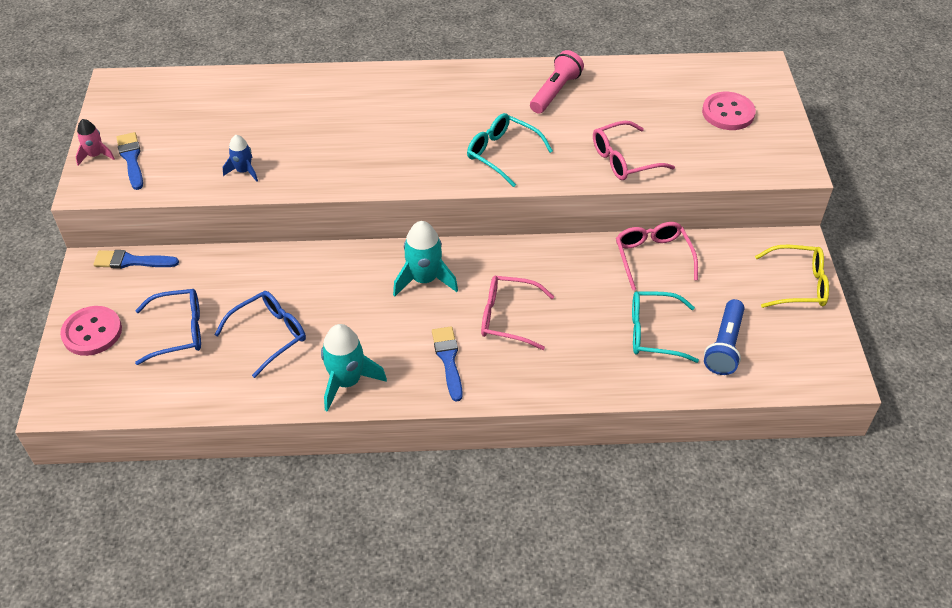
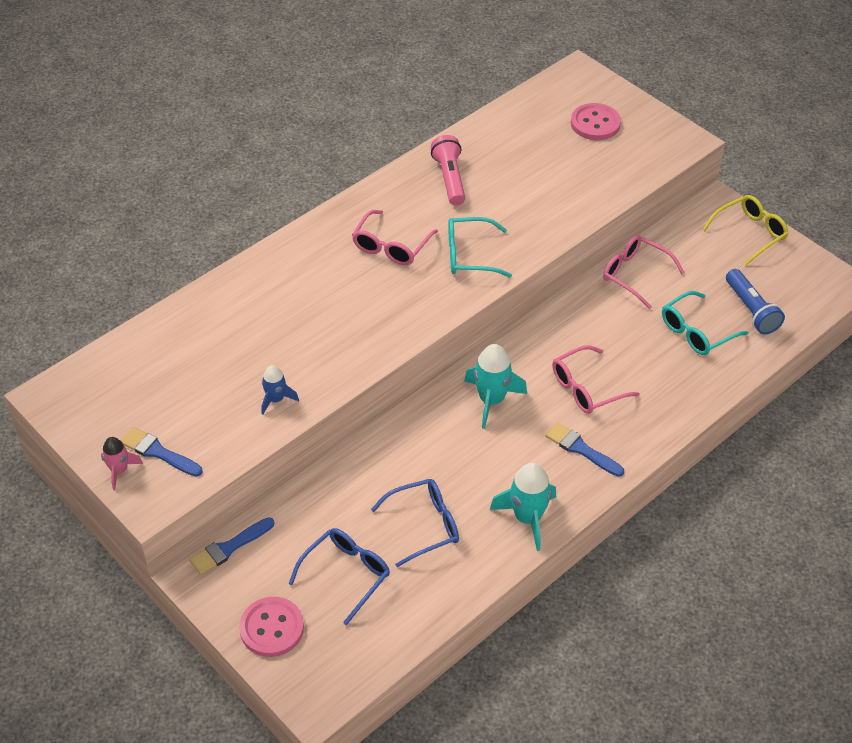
camera: 40 degrees left, 0 degrees up
blue glasses [215,291,306,378] -> blue glasses turned 60 degrees clockwise [371,479,459,567]
pink glasses [593,121,675,180] -> pink glasses moved to [352,210,438,265]

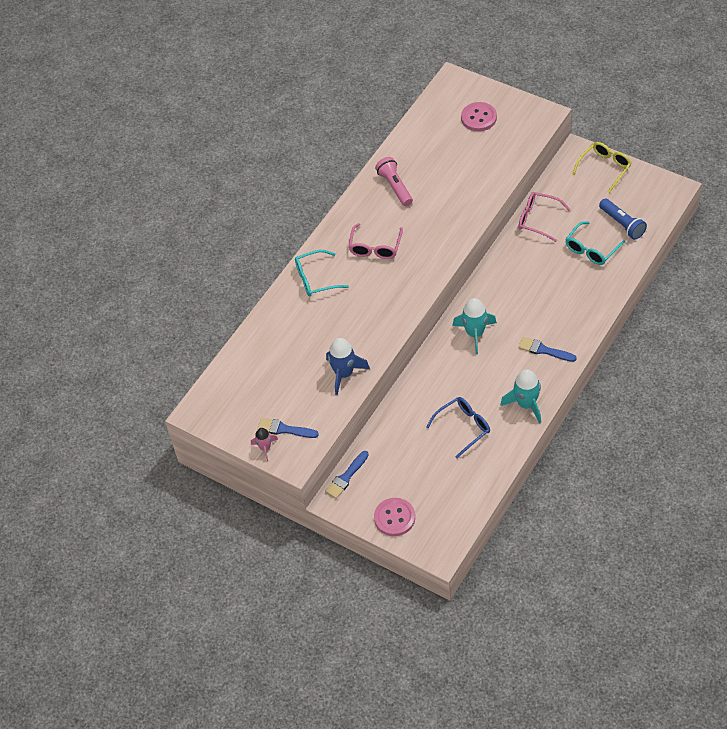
camera: 10 degrees left, 5 degrees up
blue rocket [261,365,299,415] -> blue rocket [326,338,370,395], size x1.70
blue glasses [289,528,390,625] -> none
turquoise glasses [448,217,512,277] -> turquoise glasses moved to [295,250,349,297]
pink glasses [552,345,640,414] -> none

